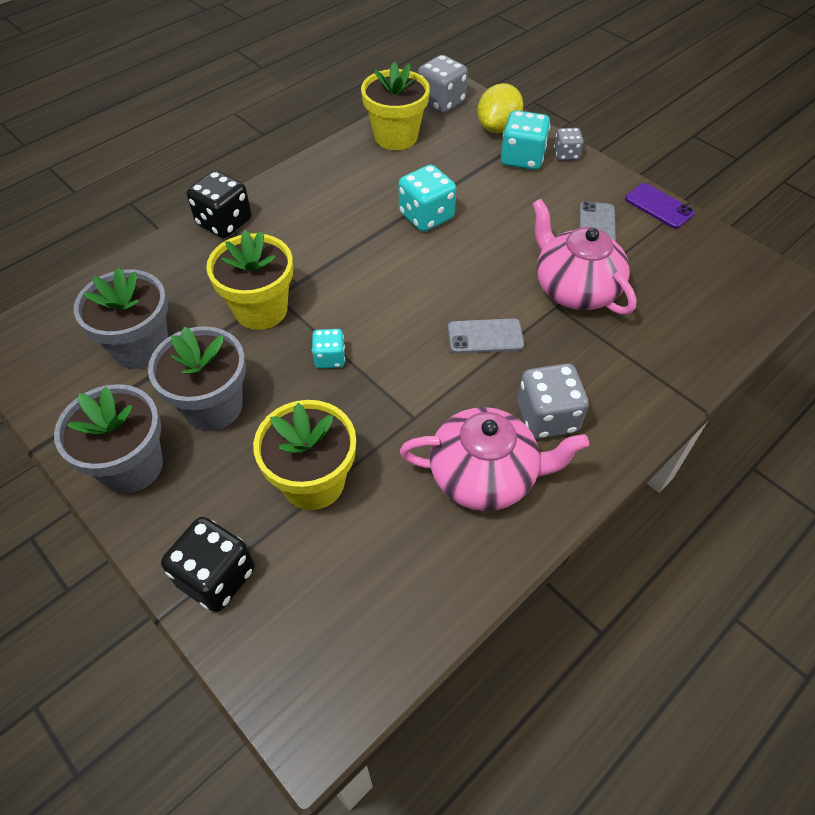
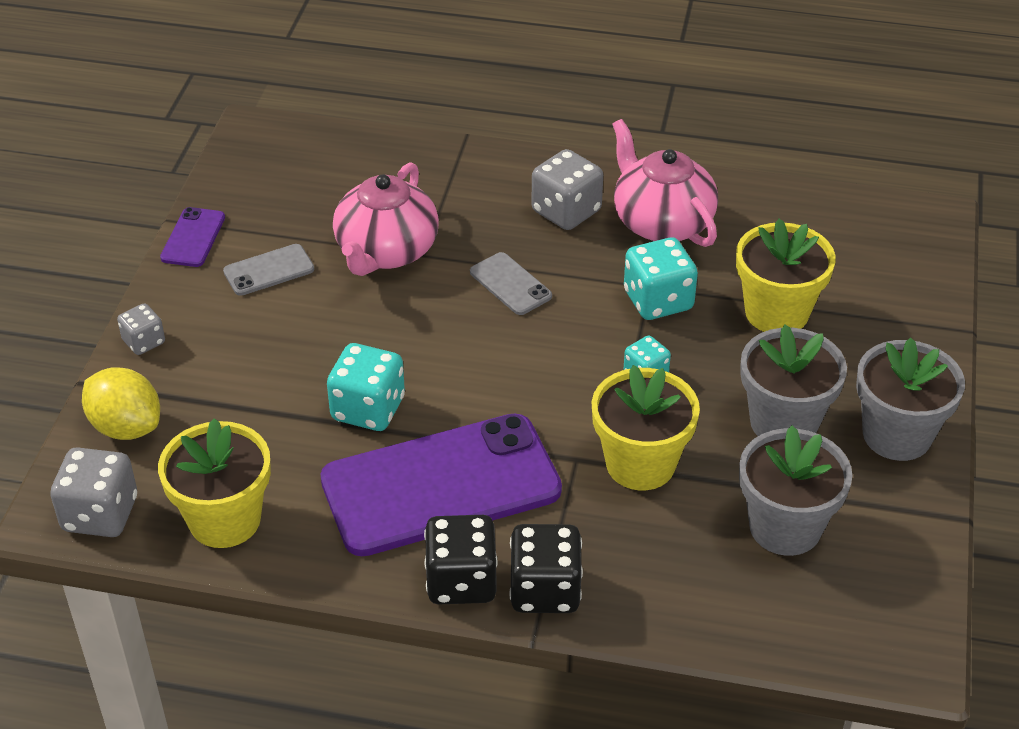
camera: 125 degrees left, 10 degrees down
black dice [161,517,255,612] -> black dice moved to [424,515,498,604]
yellow lemon [477,83,523,133] -> yellow lemon turned 45 degrees clockwise [82,367,160,440]
turquoise dice [501,110,550,170] -> turquoise dice moved to [624,237,698,320]
none -> purple phone [320,413,562,556]

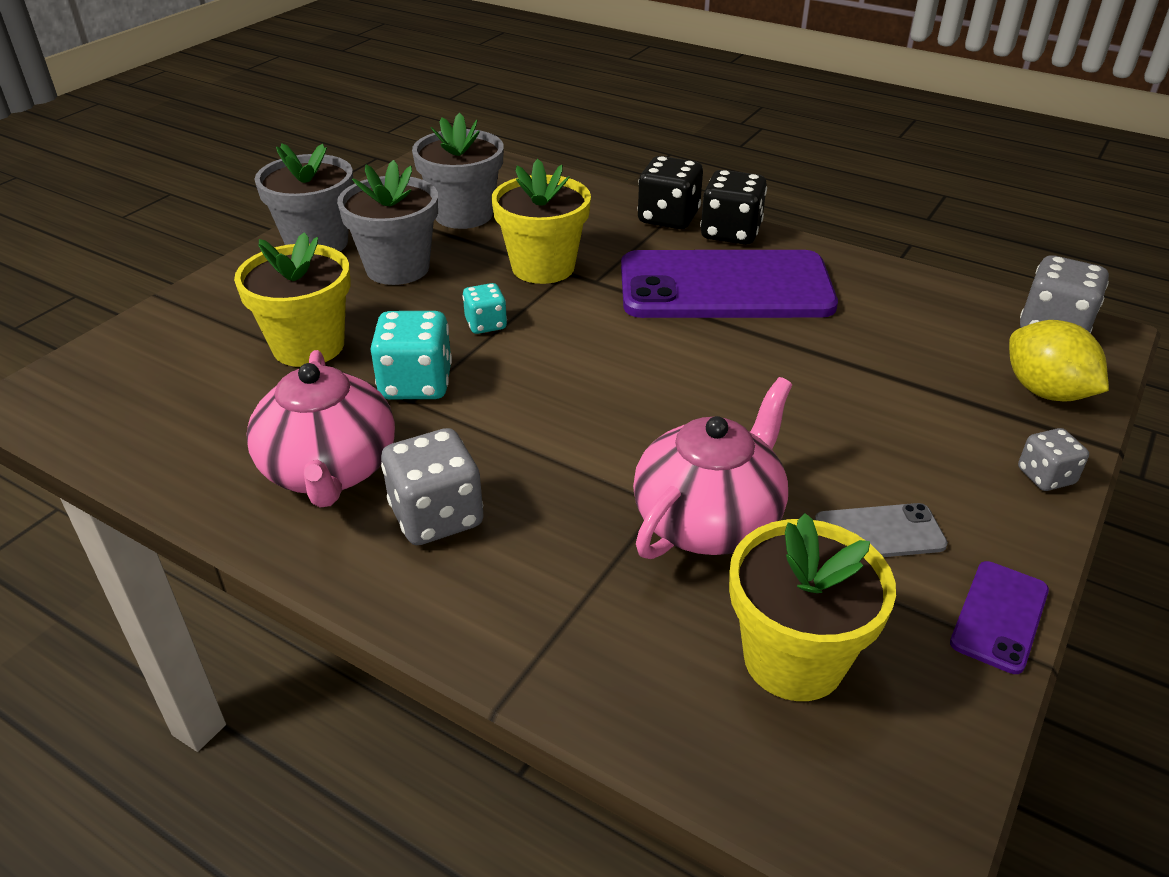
camera: 160 degrees left, 5 degrees down
yellow flower pot [158,418,271,548] -> yellow flower pot moved to [729,513,896,701]
turquoise dice [327,343,405,431] -> none
grey phone [470,252,552,315] -> none

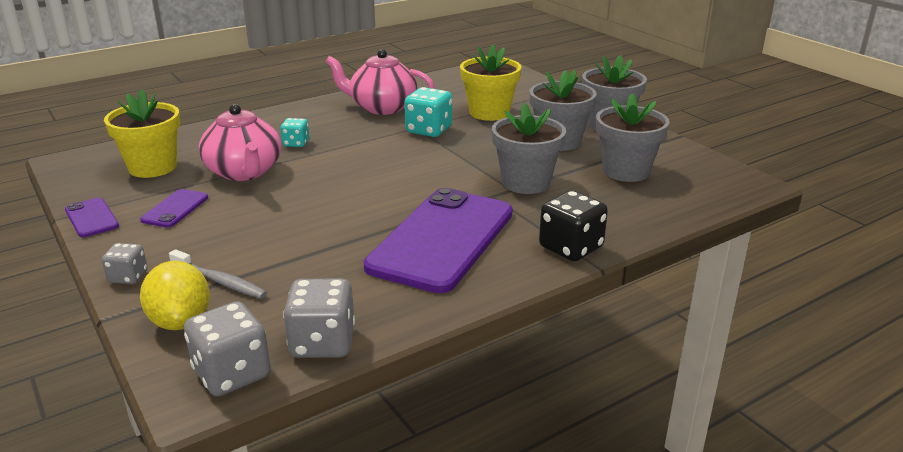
camera: 115 degrees right, 10 degrees down
grey dice [381,428,484,545] -> grey dice moved to [283,278,355,358]
turquoise dice [463,283,507,334] -> turquoise dice moved to [280,118,309,147]
yellow flower pot [491,159,591,284] -> grey flower pot [492,103,566,194]
black dice [700,170,767,245] -> none
grey phone [815,503,948,557] -> purple phone [140,189,208,228]
yellow lemon [1009,320,1109,402] -> yellow lemon turned 75 degrees clockwise [140,261,210,330]
none -> grey toothbrush [169,249,267,299]

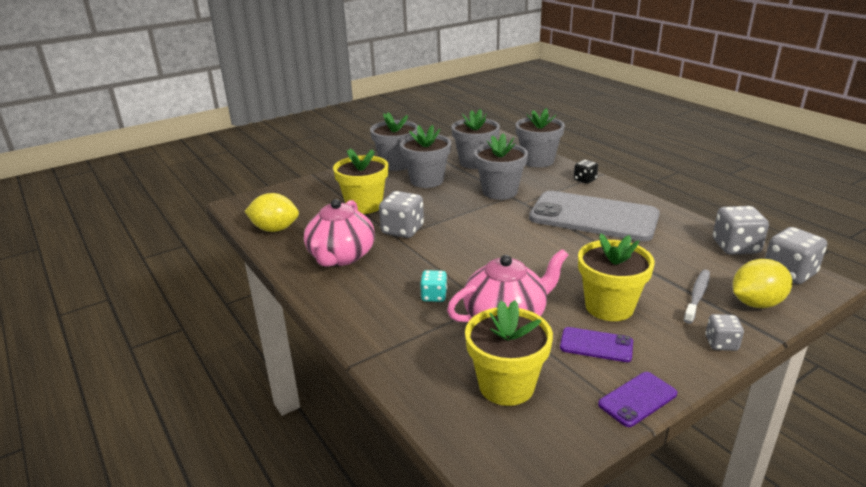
camera: 90 degrees left, 0 degrees up
purple phone [364,188,513,293] -> grey phone [529,191,660,241]
turquoise dice [404,87,452,137] -> grey dice [379,191,424,238]
black dice [539,190,608,261] -> black dice [574,160,598,184], size x0.59
none -> yellow lemon [244,193,299,232]
none -> grey flower pot [516,108,565,167]
none -> yellow flower pot [578,233,655,321]

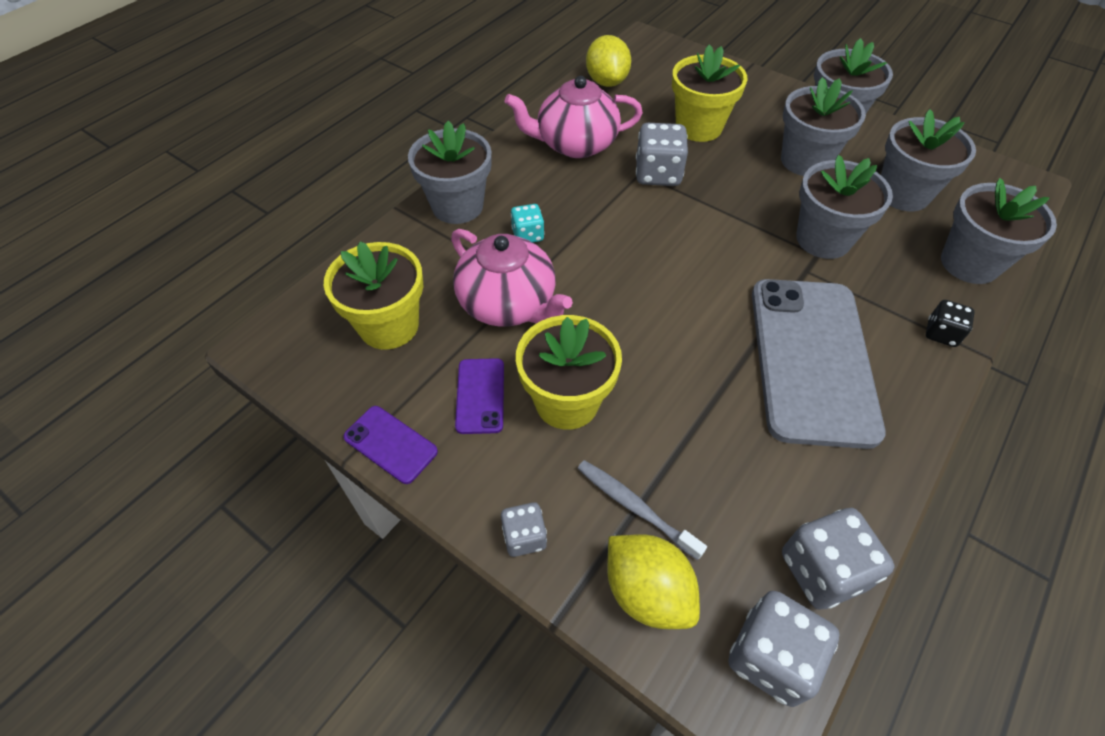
camera: 70 degrees right, 25 degrees up
grey toothbrush [683,270,710,324] -> grey toothbrush turned 150 degrees counterclockwise [577,460,707,560]
none -> grey flower pot [408,121,492,224]

